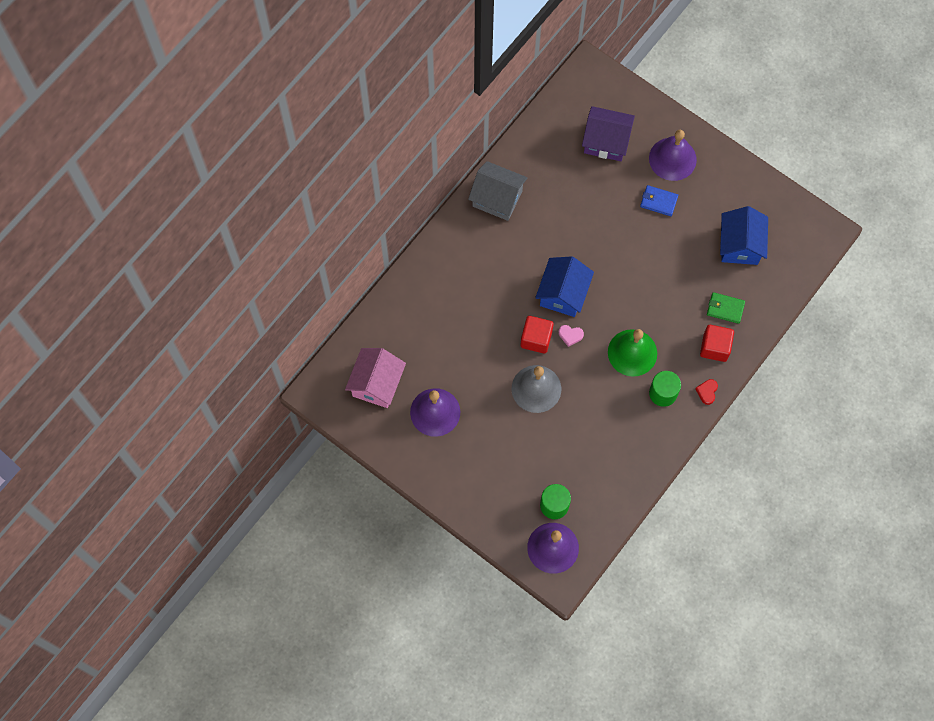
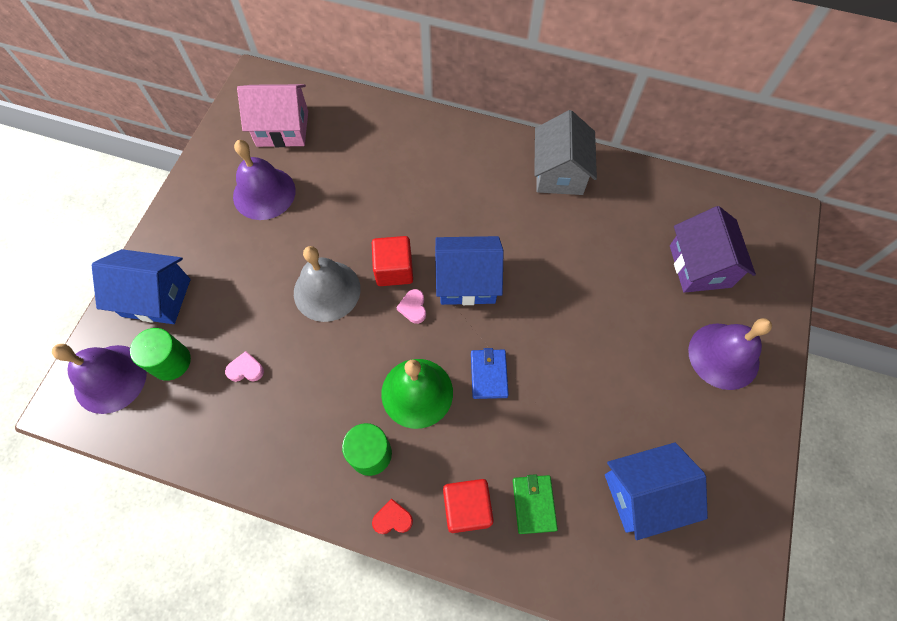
camera: 70 degrees right, 5 degrees down
blue wallet [640,185,678,216] -> blue wallet moved to [471,348,509,399]
none -> blue house [91,249,191,324]
none -> pink heart [225,351,264,382]

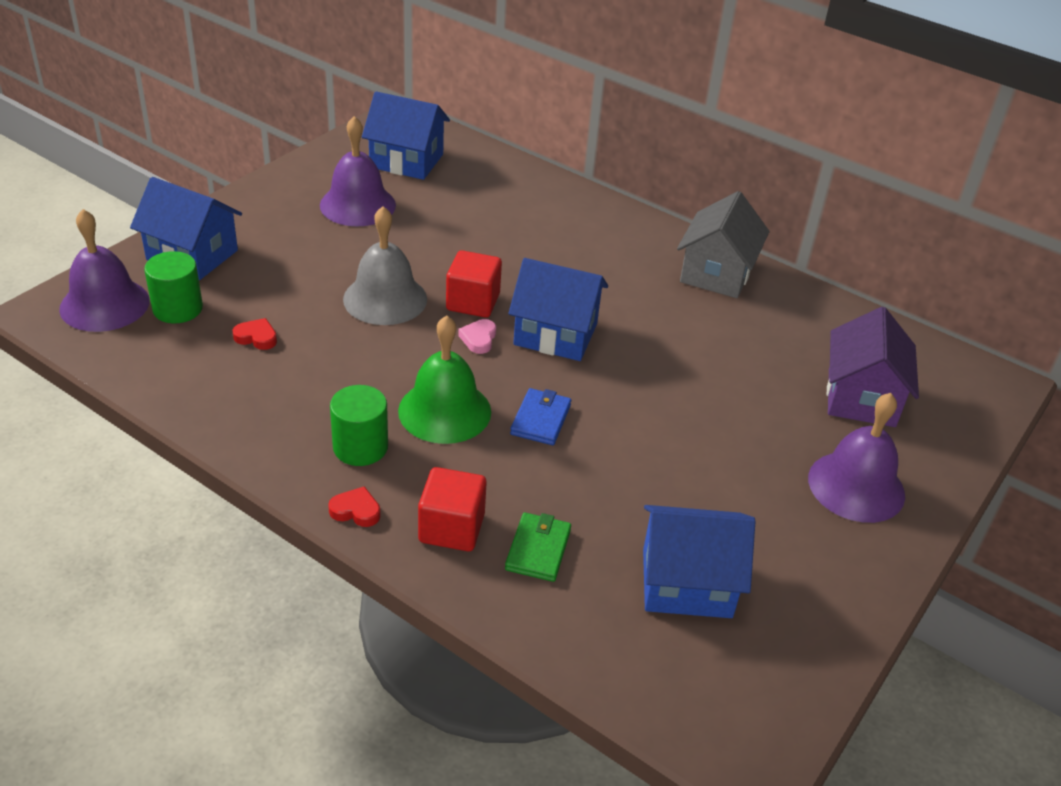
camera: 15 degrees right, 25 degrees down
pink heart [225,351,264,382] -> red heart [232,318,277,350]
pink house [237,84,308,147] -> blue house [362,91,450,180]

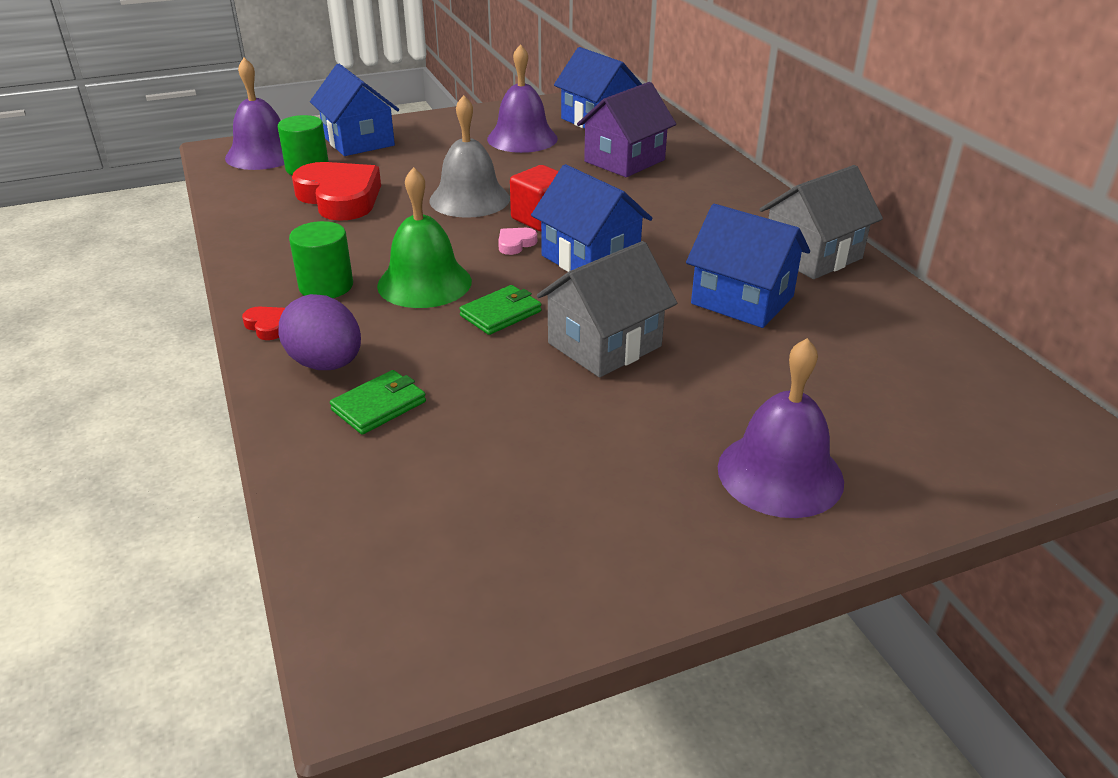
camera: 35 degrees right, 5 degrees down
red heart [232,318,277,350] -> red heart [292,162,381,221], size x2.42
red cube [418,467,487,551] -> purple egg [278,294,361,370]
blue wallet [510,388,571,445] -> green wallet [459,285,541,335]
blue house [643,505,756,618] -> blue house moved to [686,204,810,328]
purple house [827,307,919,427] -> purple house moved to [577,82,676,177]
none -> grey house [537,241,677,377]

